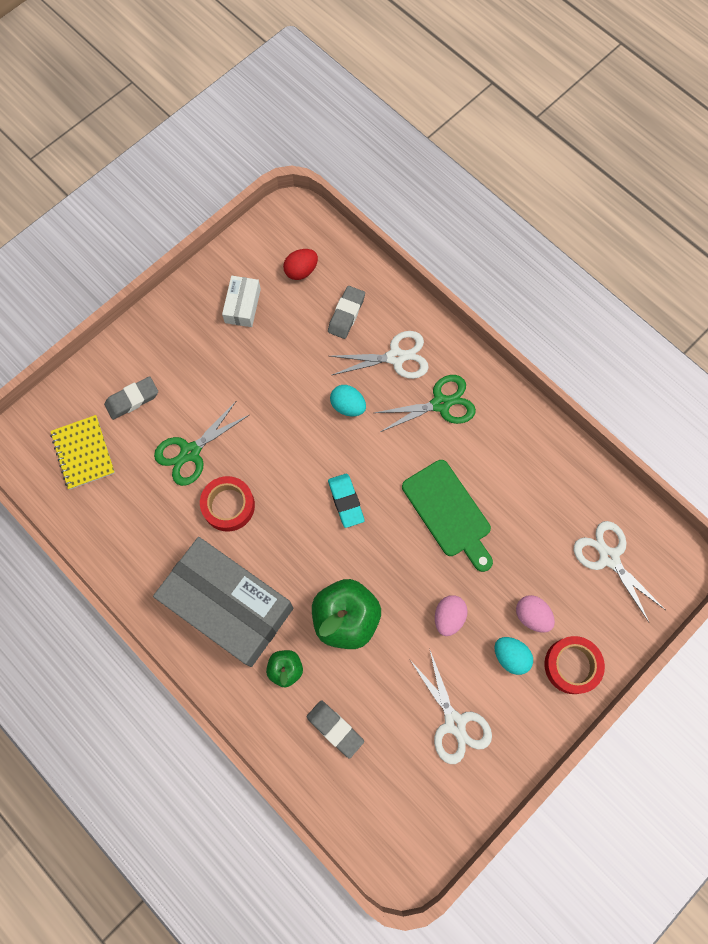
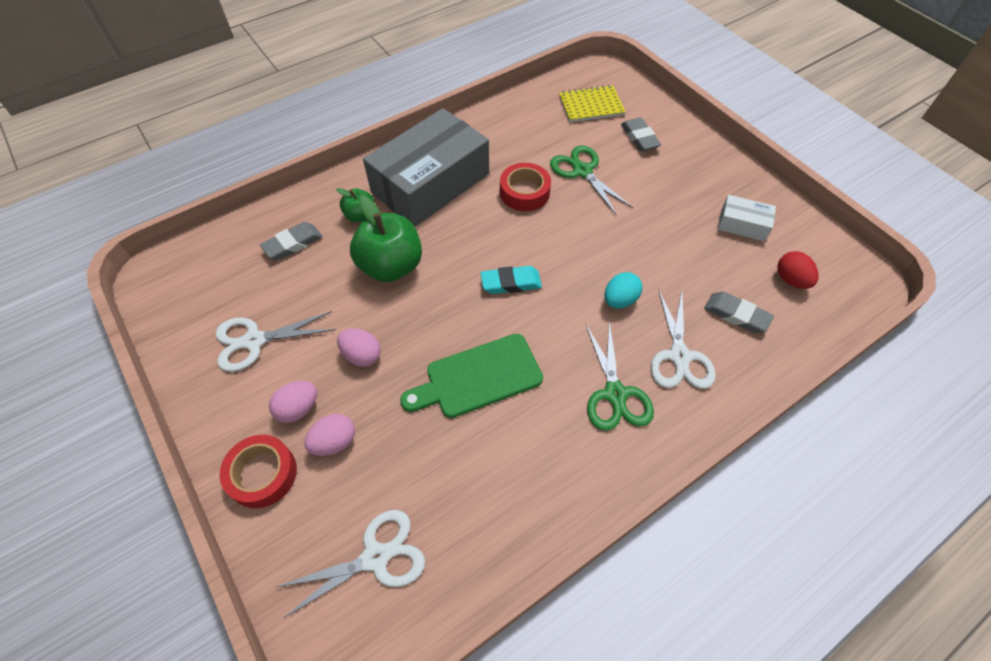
camera: 100 degrees right, 15 degrees down
turquoise egg [494,637,533,675] -> pink egg [269,381,317,423]

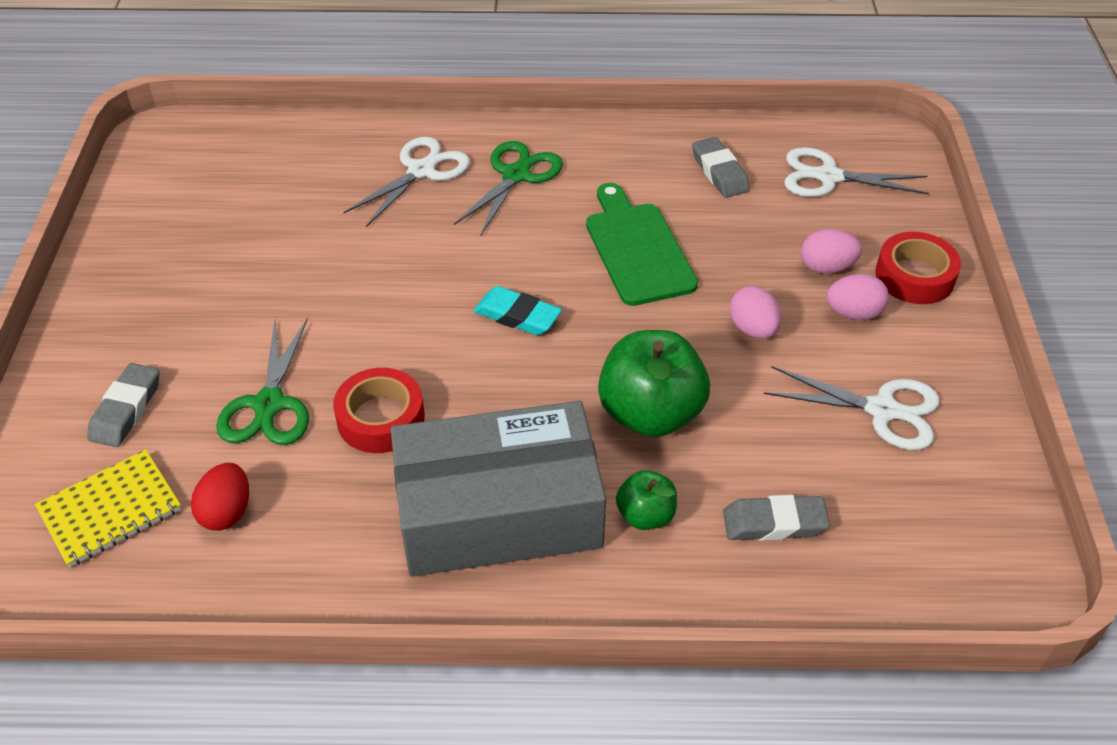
camera: 145 degrees left, 10 degrees down
green cutting board [400,334,543,418] -> green cutting board turned 120 degrees counterclockwise [586,183,698,306]
yellow notebook [559,85,626,122] -> yellow notebook turned 60 degrees counterclockwise [35,449,181,567]
turquoise egg [604,272,643,308] -> none
grey eraser [704,292,774,333] -> grey eraser moved to [692,137,750,198]
white box [717,195,776,241] -> none
red egg [777,251,819,289] -> red egg moved to [191,463,249,531]

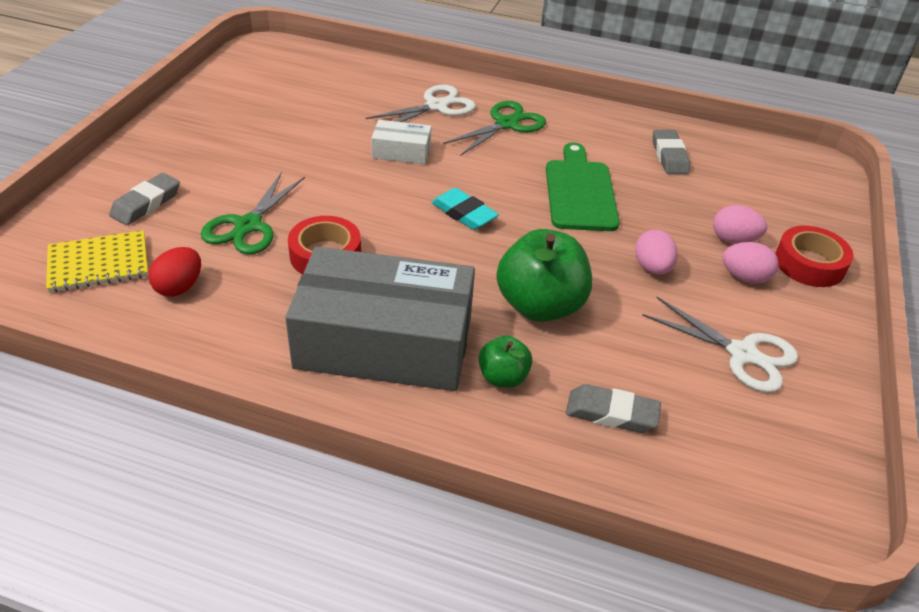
camera: 15 degrees right, 5 degrees down
white scissors [784,147,929,197] -> none
none -> white box [371,120,432,164]

